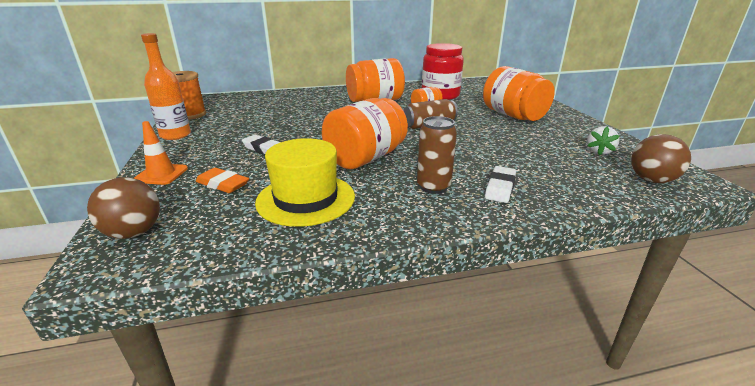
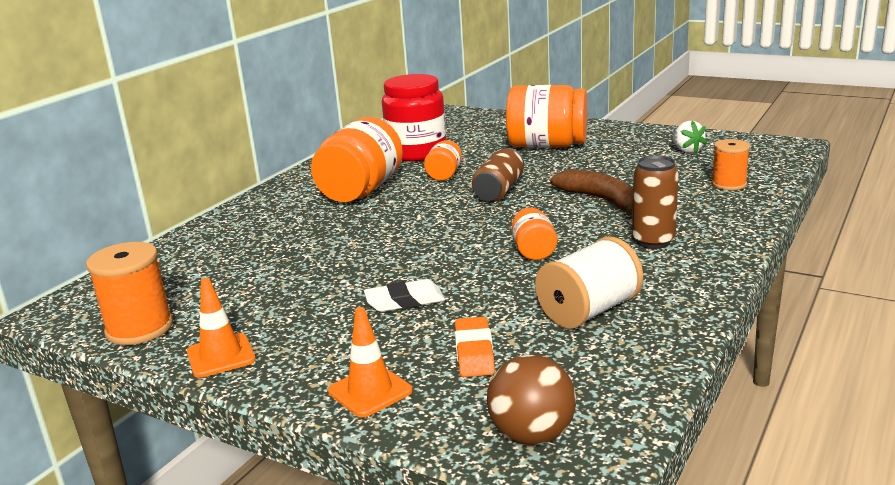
camera: 45 degrees left, 5 degrees down
orange bottle [141,33,191,140] -> orange traffic cone [187,278,256,378]
orange eraser [196,168,249,193] -> orange eraser turned 75 degrees counterclockwise [455,317,495,377]
yellow hat [255,138,355,227] -> white spool [535,236,643,329]
orange jar [322,98,408,169] -> orange jar [512,208,557,260], size x0.49
white eraser [485,166,516,203] -> none
brown ball [631,134,691,183] -> none
none -> brown banana [550,169,633,216]
none -> orange spool [711,139,750,190]

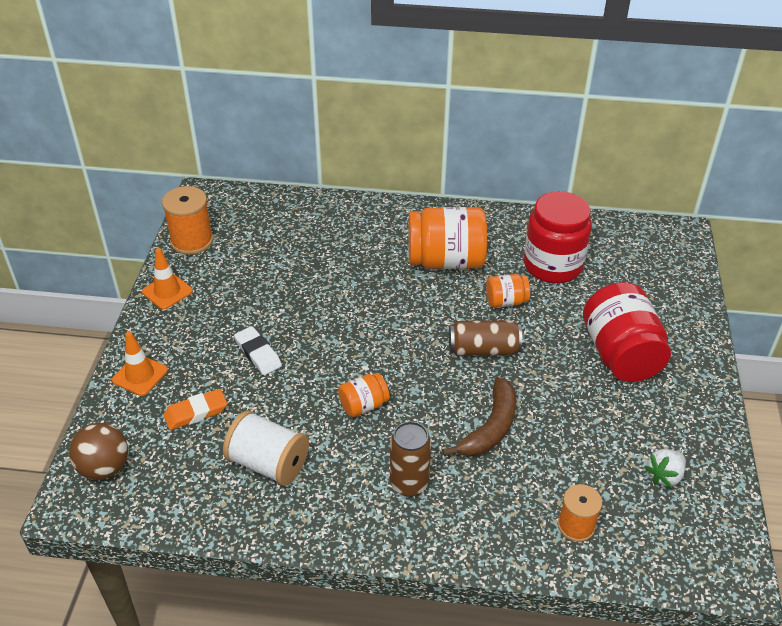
camera: 65 degrees right, 20 degrees up
orange jar [506,85,587,148] -> red jar [583,282,671,382]

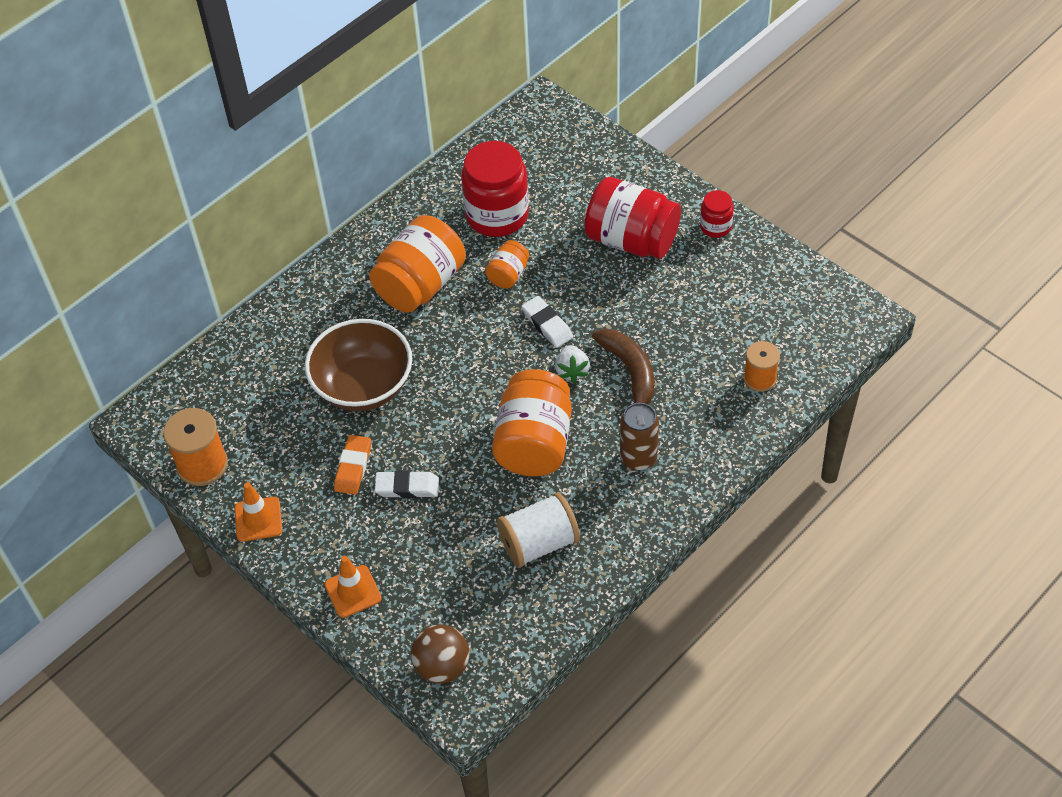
camera: 50 degrees left, 10 degrees up
orange eraser [164,389,227,430] -> orange eraser moved to [334,435,371,495]
orange jar [338,373,389,417] -> orange jar [492,369,572,476], size x2.02
brown can [449,320,522,356] -> white eraser [521,296,573,348]
white strawberry [644,449,686,488] -> white strawberry moved to [555,345,590,383]
none -> brown bowl [305,319,412,411]
none -> red jar [700,190,734,238]

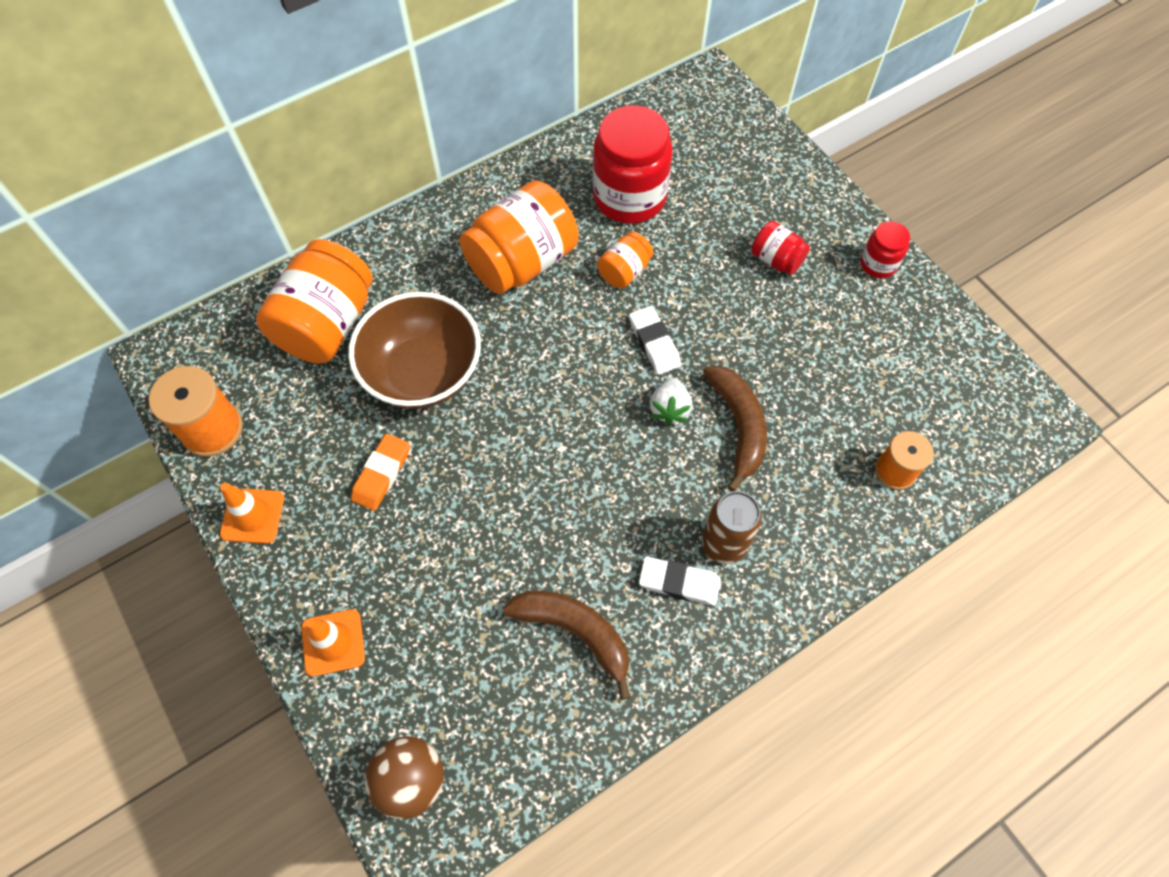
camera: 10 degrees right, 10 degrees up
white eraser [375,470,439,498] -> white eraser moved to [639,556,721,606]
orange jar [492,369,572,476] -> orange jar moved to [256,239,373,364]
white spool [497,492,580,568] -> brown banana [503,591,631,700]
red jar [584,177,681,259] -> red jar [751,221,810,275], size x0.49

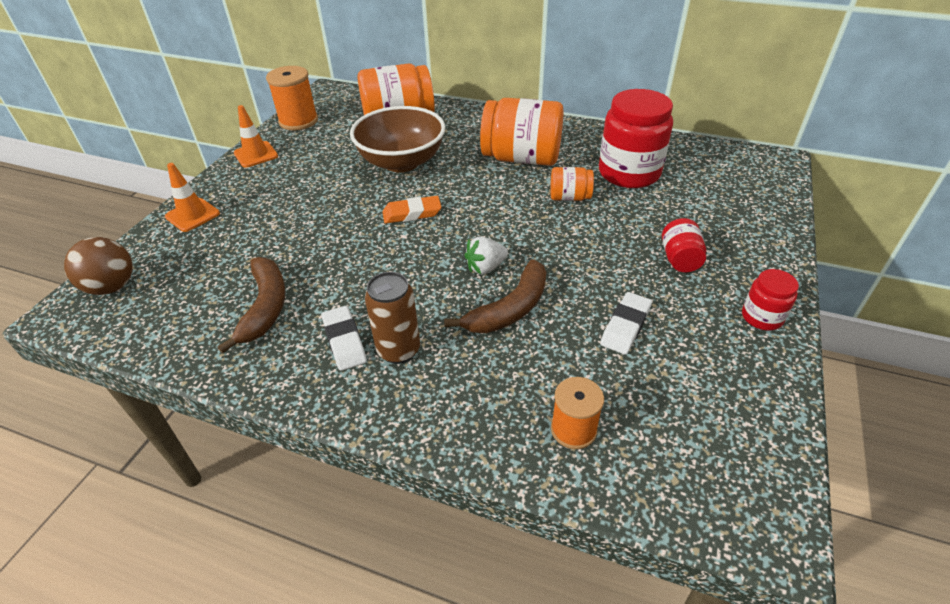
camera: 55 degrees right, 20 degrees down
orange eraser [351,434,410,511] -> orange eraser moved to [383,196,441,224]
white eraser [629,306,681,375] -> white eraser moved to [600,292,652,355]

